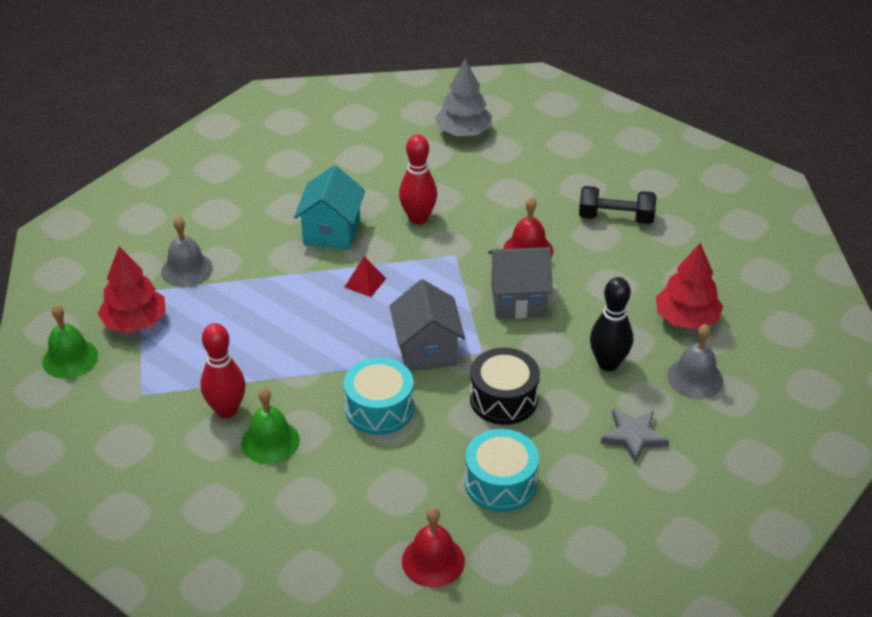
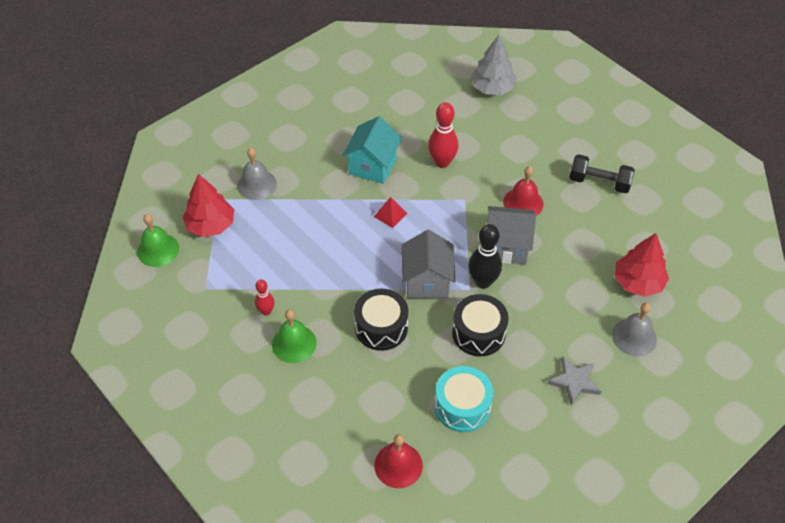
camera: 10 degrees right, 10 degrees up
red bowling pin [201,323,245,418] -> red bowling pin [255,279,275,316], size x0.58
turquoise drum [344,357,414,435] -> black drum [354,289,408,351]
black bowling pin [590,277,633,371] -> black bowling pin moved to [468,224,502,289]

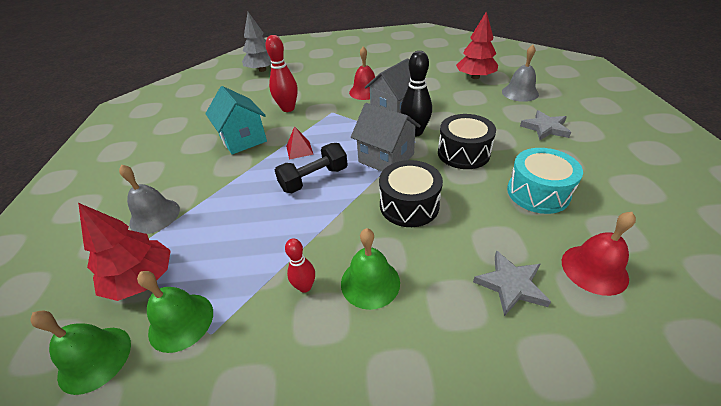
camera: 50 degrees left, 10 degrees down
black dumbbell [569,154,635,193] -> black dumbbell moved to [275,143,348,193]
none -> green bell [137,271,213,353]
none -> grey star [473,251,551,316]

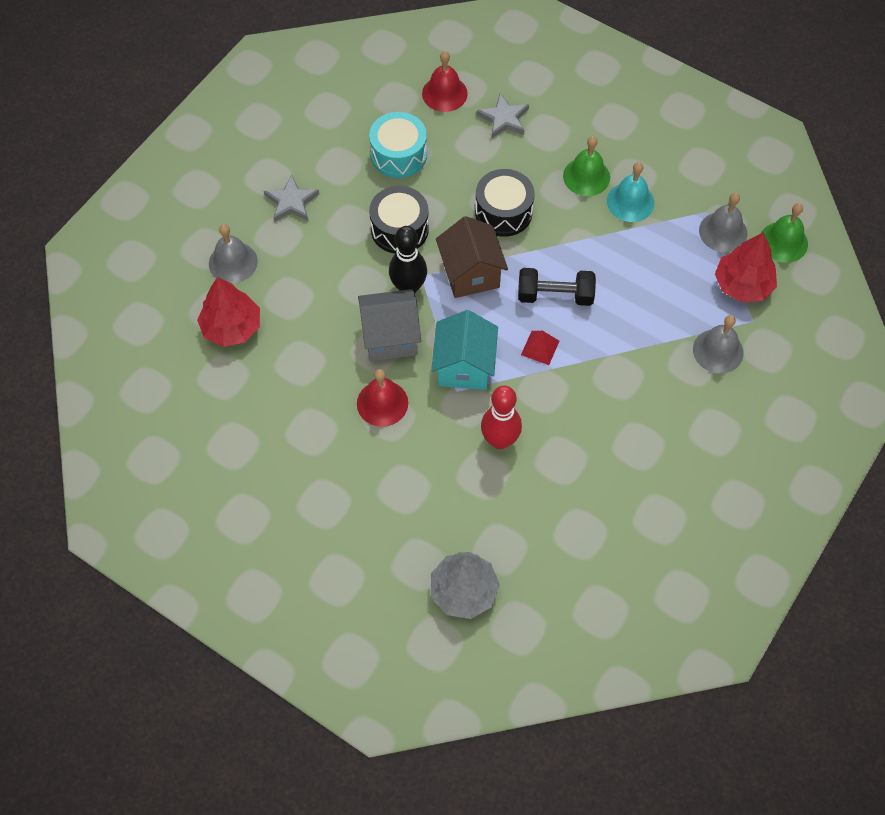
camera: 145 degrees left, 20 degrees up
green bell [137,271,213,353] -> grey bell [699,193,747,252]
turquoise house [205,86,267,155] -> turquoise house moved to [431,310,498,390]
red bowling pin [285,238,315,293] -> turquoise bell [607,162,654,222]
grey house [351,103,421,172] -> brown house [436,216,508,298]

